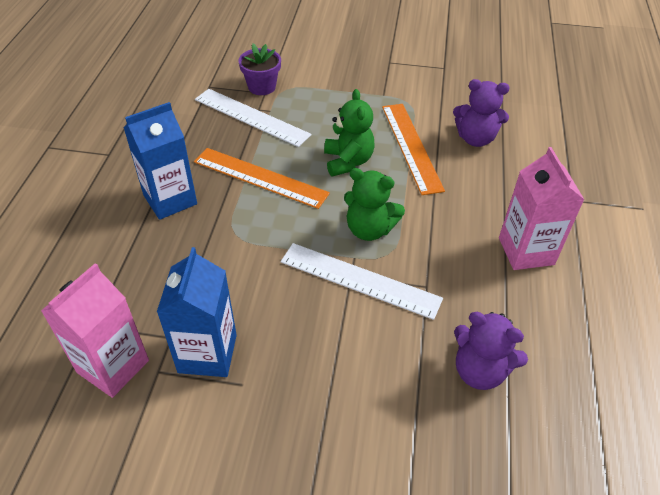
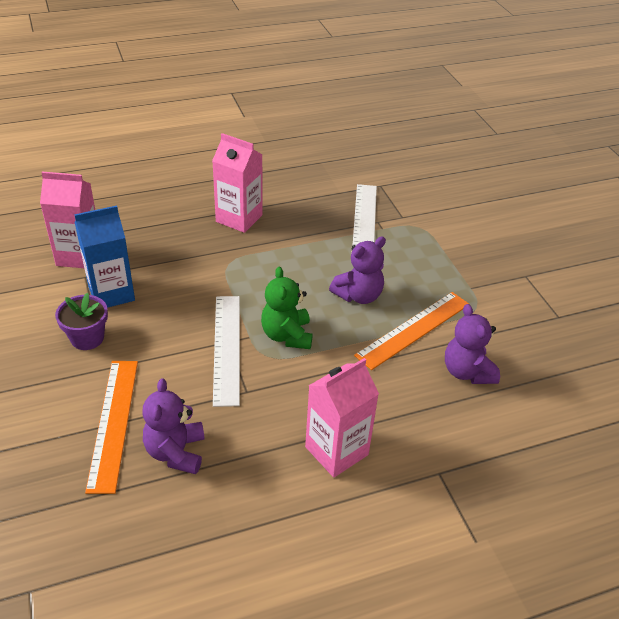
camera: 60 degrees right, 5 degrees down
blue carton [124,102,197,220] -> pink carton [212,133,262,233]
orange ruler [194,148,330,209] -> orange ruler moved to [85,361,138,494]
purple flower pot [238,44,281,95] -> purple flower pot moved to [55,293,108,350]
green teddy bear [324,89,375,177] -> purple teddy bear [329,236,386,304]

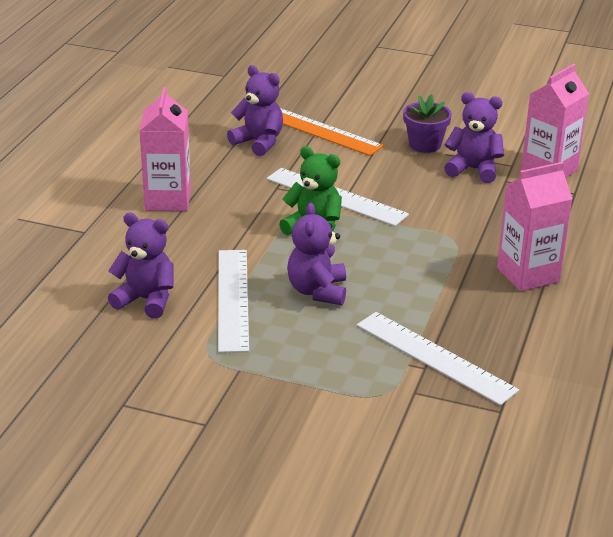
camera: 130 degrees right, 10 degrees down
blue carton [74,205,135,308] -> purple teddy bear [444,92,504,183]
orange ruler [354,292,470,370] -> white ruler [218,250,249,353]

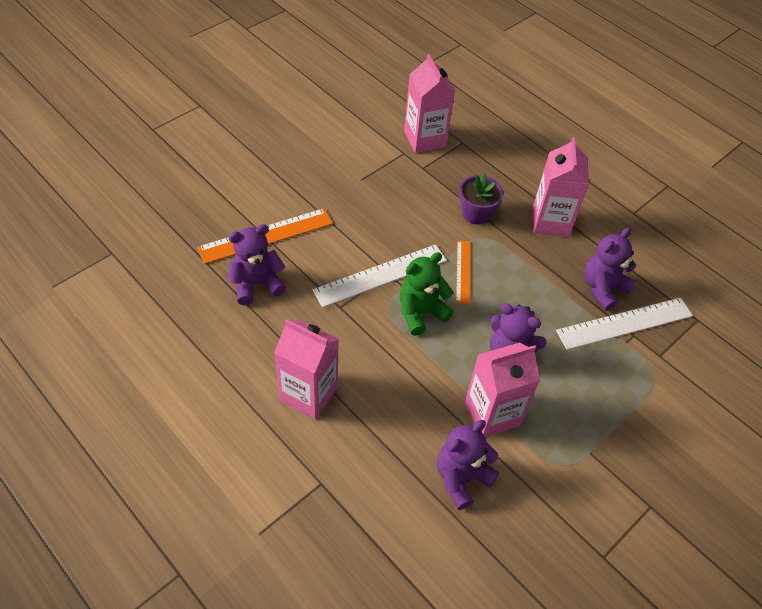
camera: 65 degrees left, 20 degrees up
white ruler [218,250,249,353] -> pink carton [465,343,540,437]
purple flower pot [403,94,452,153] -> purple flower pot moved to [459,173,504,225]
purple teddy bear [444,92,504,183] -> purple teddy bear moved to [584,228,636,311]
none -> orange ruler [456,241,470,304]

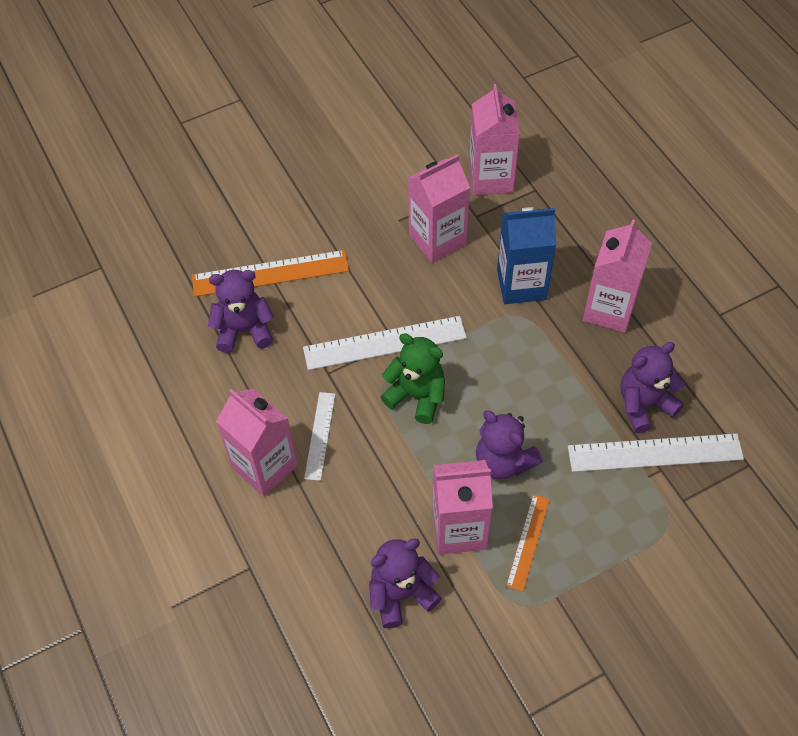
camera: 20 degrees right, 5 degrees up
green teddy bear [400,252,454,336] -> green teddy bear turned 45 degrees clockwise [380,333,445,424]
orange ruler [456,241,470,304] -> orange ruler moved to [506,494,550,592]
purple flower pot [459,173,504,225] -> blue carton [497,207,556,304]
none -> white ruler [304,392,335,481]
none -> pink carton [408,154,470,263]

